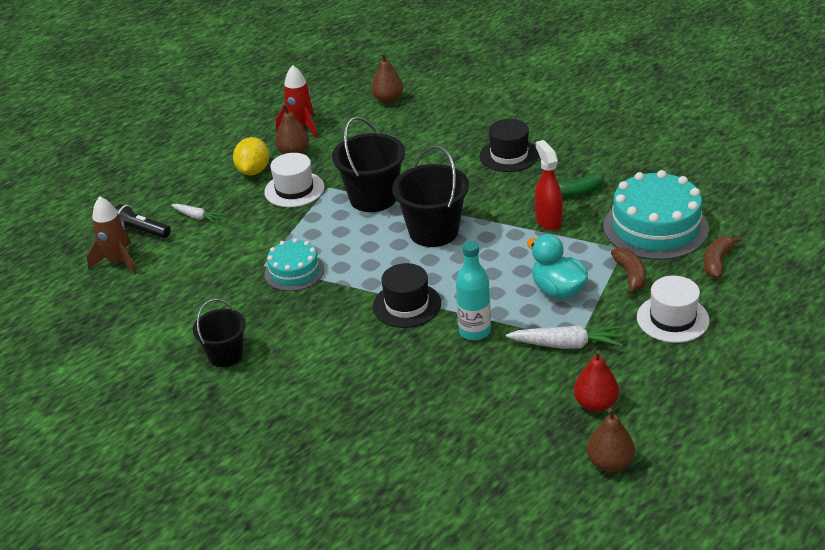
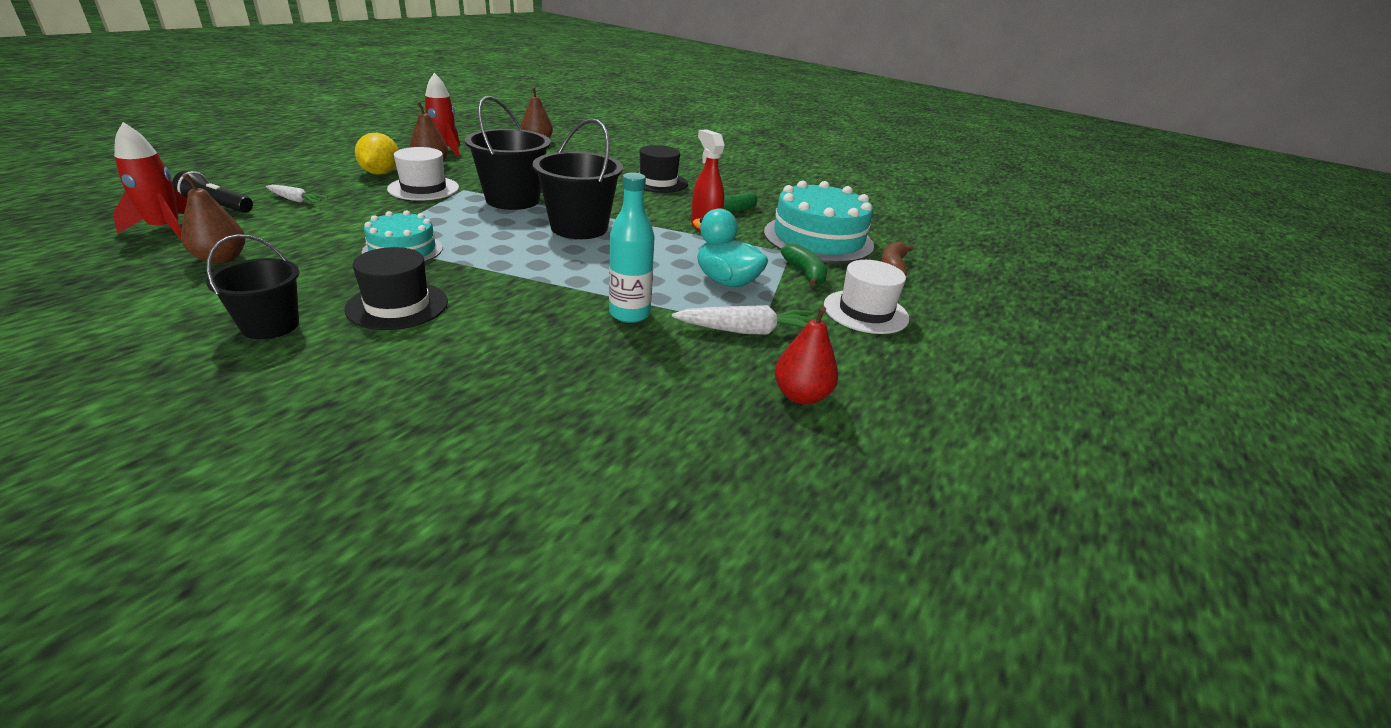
camera: 15 degrees left, 5 degrees down
brown rocket [87,196,137,274] -> red rocket [113,122,187,239]
black hat [373,263,441,328] -> black hat moved to [344,247,448,330]
brown pear [587,408,635,472] -> brown pear moved to [181,174,245,264]
brown banana [611,247,646,295] -> green banana [781,244,827,287]

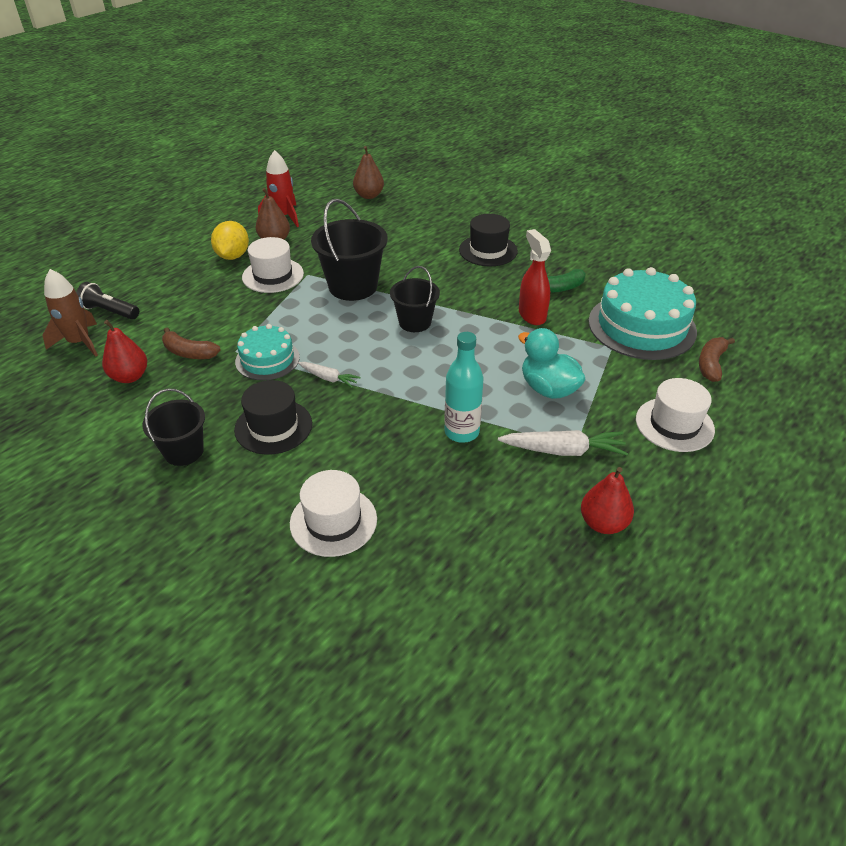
camera: 10 degrees right, 10 degrees up
red rocket [113,122,187,239] -> brown rocket [43,269,98,357]
brown pear [181,174,245,264] -> red pear [102,320,147,383]
white carrot [266,185,328,203] -> white carrot moved to [298,362,361,388]
black bucket [533,118,623,239] -> black bucket [390,266,440,332], size x0.63
green banana [781,244,827,287] -> none
none -> brown banana [162,327,220,359]
none -> white hat [290,470,377,557]

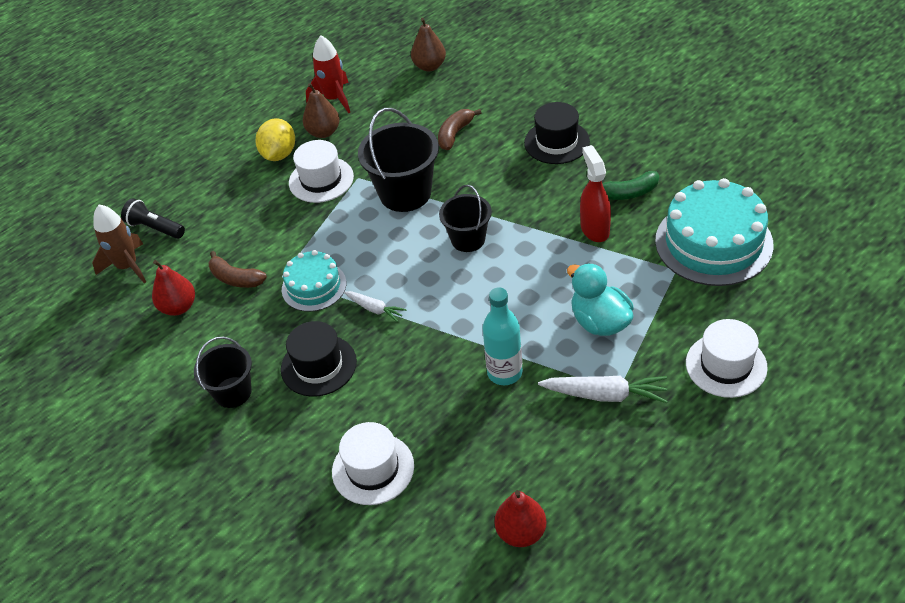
camera: 10 degrees right, 5 degrees up
red pear [581,467,634,534] -> red pear moved to [495,490,546,547]
brown banana [699,337,735,382] -> brown banana moved to [438,109,481,150]

